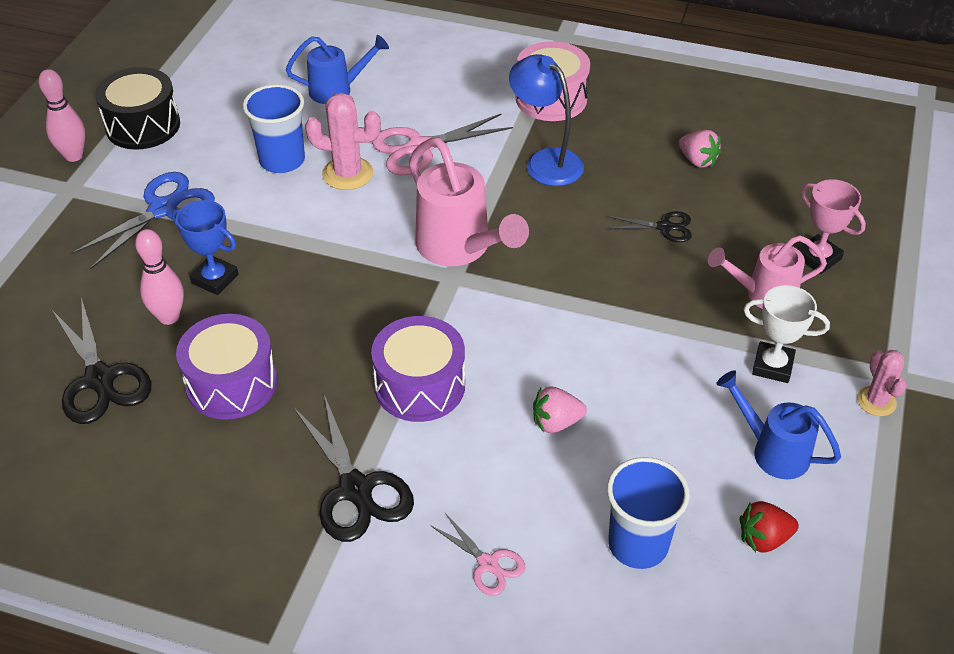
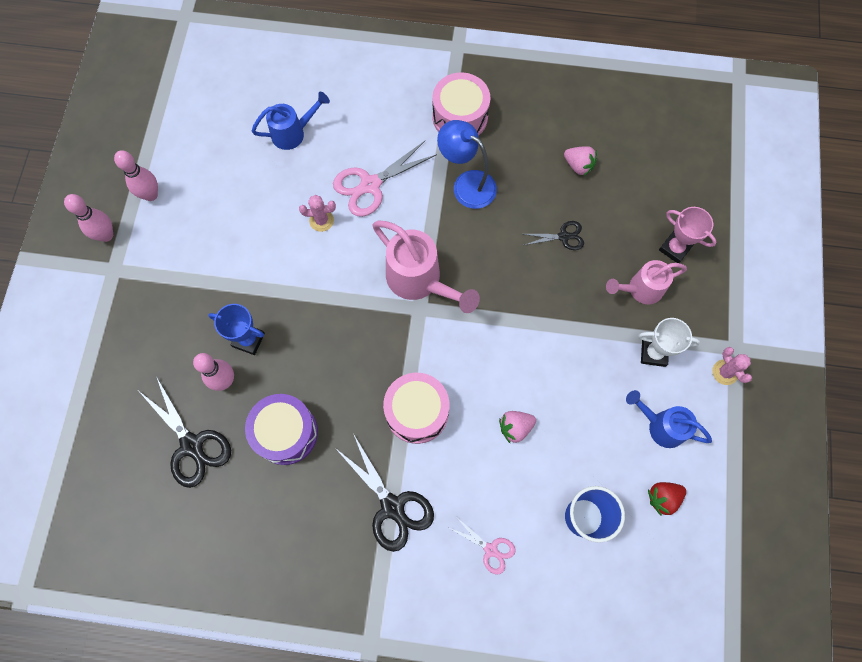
camera: 10 degrees left, 25 degrees up
blue scissors [71,172,215,270] -> none
black drum [95,67,180,150] -> pink bowling pin [114,150,158,201]
blue cup [243,84,305,173] -> none
pink cactus [305,93,381,190] -> pink cactus [299,195,336,232], size x0.64
purple drum [371,316,465,422] -> pink drum [383,373,450,444]

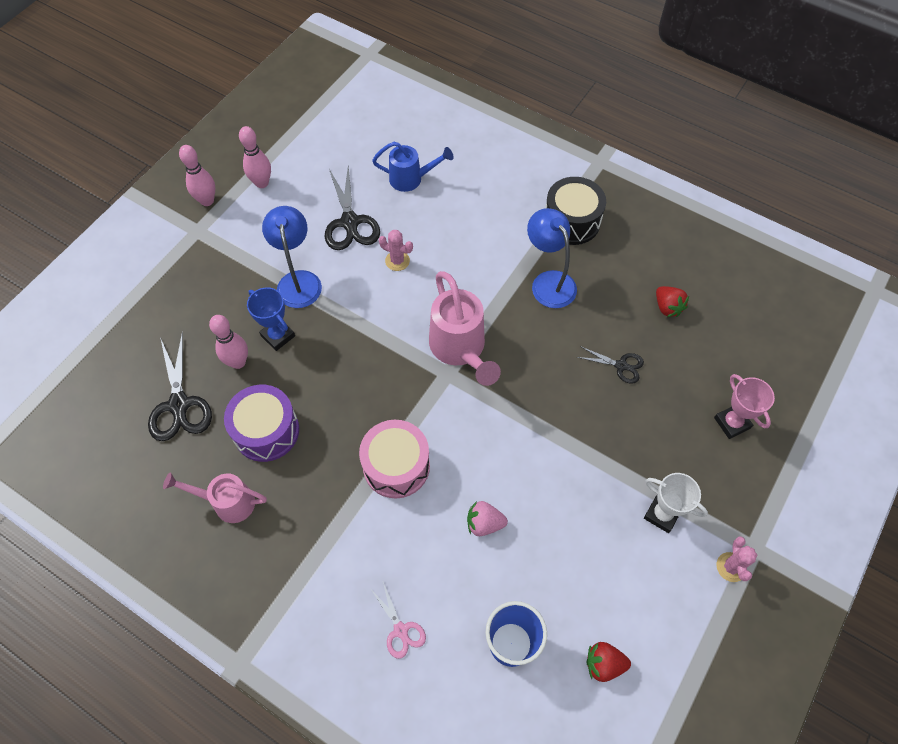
camera: 25 degrees right, 10 degrees down
pink scissors [333,141,437,217] -> none
black scissors [335,435,434,552] -> black scissors moved to [325,165,380,250]
pink drum [432,73,490,136] -> black drum [545,177,606,245]
pink strawberry [564,146,597,176] -> red strawberry [656,286,689,317]
pink watering can [606,260,687,304] -> pink watering can moved to [163,472,267,523]
blue watering can [626,390,712,448] -> none
none -> blue lamp [262,206,322,308]

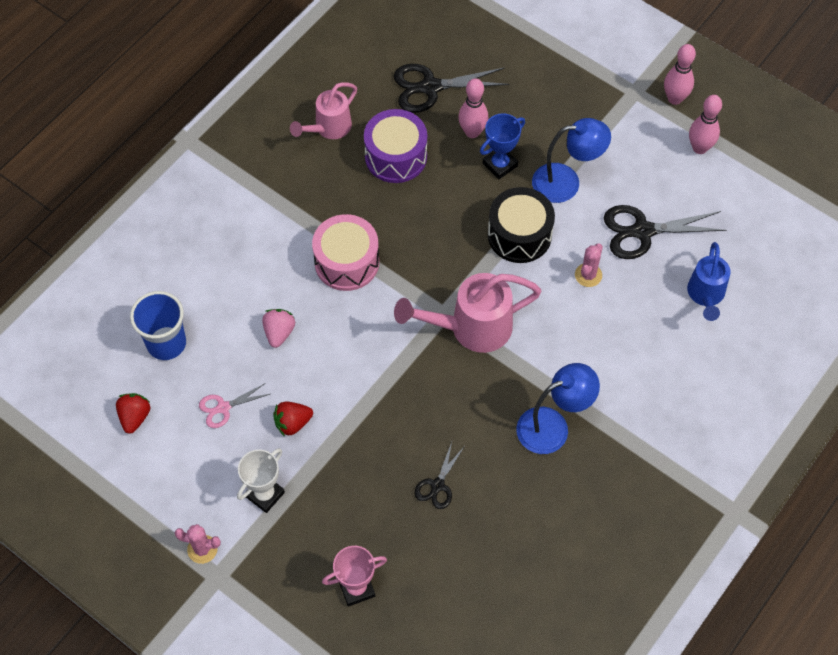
camera: 95 degrees right, 0 degrees up
pink watering can [163,472,267,523] -> pink watering can turned 150 degrees counterclockwise [290,82,357,139]
pink scissors [371,582,426,659] -> pink scissors moved to [199,383,270,428]
black drum [545,177,606,245] -> black drum moved to [488,187,555,263]
red strawberry [656,286,689,317] -> red strawberry moved to [273,402,313,437]

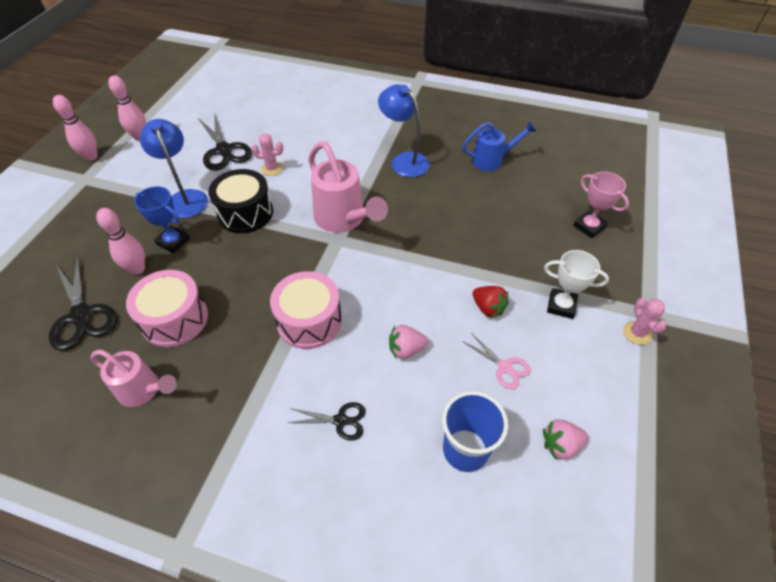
camera: 110 degrees left, 10 degrees down
red strawberry [116,393,151,434] -> pink strawberry [543,420,588,460]
purple drum [364,109,427,183] -> pink drum [126,270,208,347]
black scissors [414,442,465,509] -> black scissors moved to [288,402,366,441]
blue watering can [687,242,731,321] -> blue watering can moved to [462,121,536,171]

